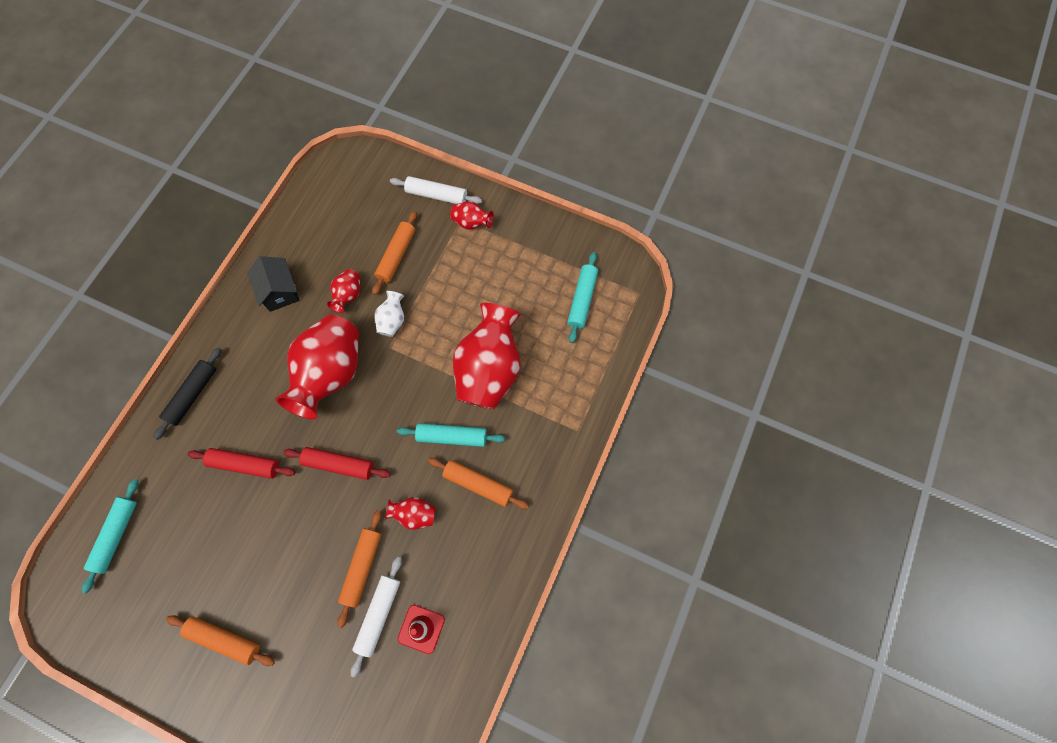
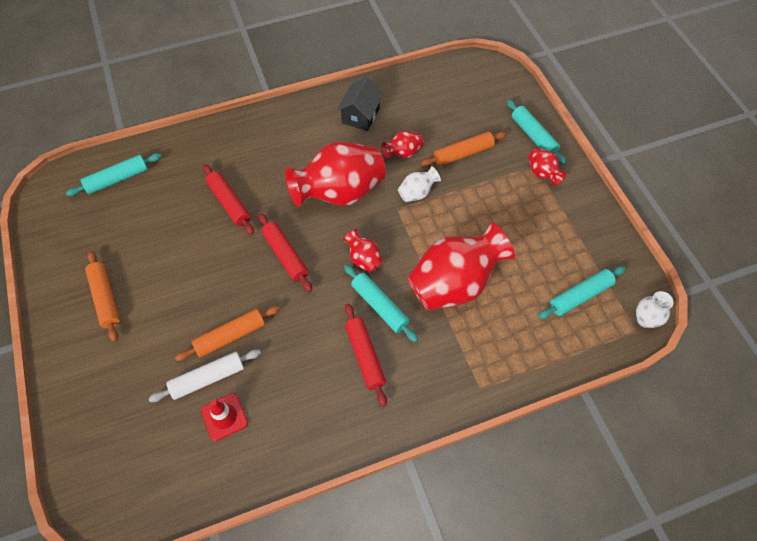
camera: 45 degrees right, 10 degrees down
black rolling pin [154,347,222,440] -> none
red vase [385,497,436,530] -> red vase moved to [343,229,383,273]
white rolling pin [390,176,482,204] -> turquoise rolling pin [506,99,566,165]
orange rolling pin [428,458,529,509] -> red rolling pin [345,304,387,406]
none -> white vase [636,291,674,328]

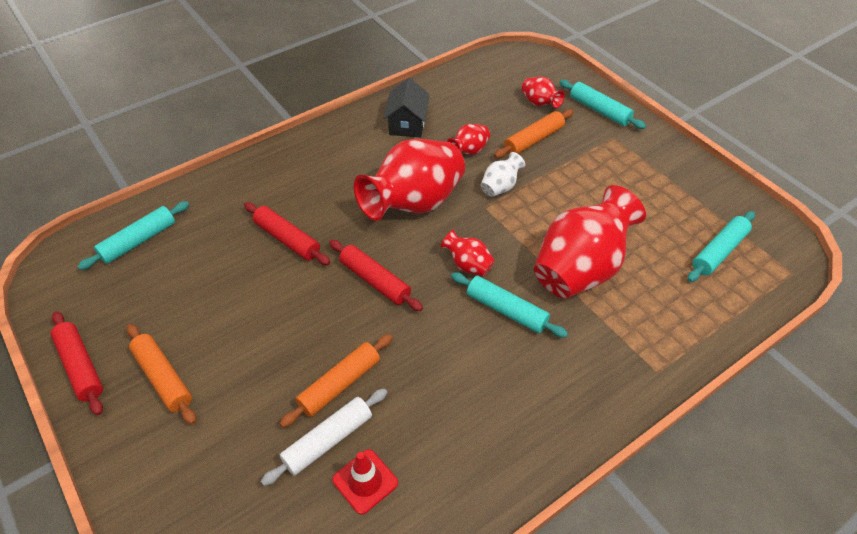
camera: 15 degrees left, 10 degrees down
red rolling pin [345,304,387,406] -> red rolling pin moved to [51,311,103,415]
red vase [528,148,566,185] -> red vase moved to [521,77,565,108]
white vase [636,291,674,328] -> none

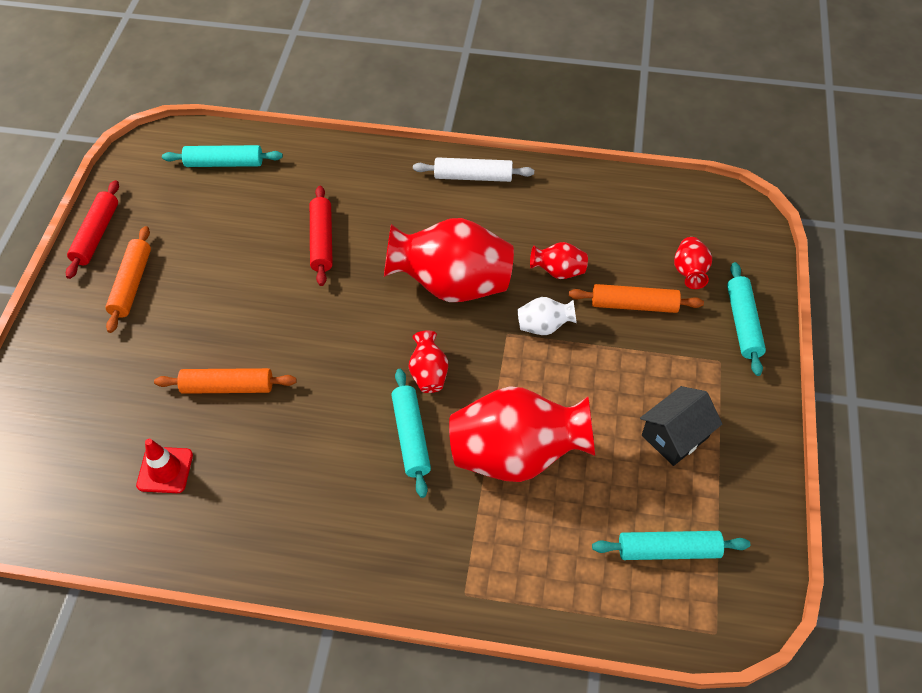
camera: 45 degrees right, 5 degrees up
white rolling pin [261,389,387,486] -> white rolling pin moved to [413,157,534,182]
red rolling pin [329,240,423,311] -> none
black house [384,78,430,137] -> black house moved to [640,386,722,466]

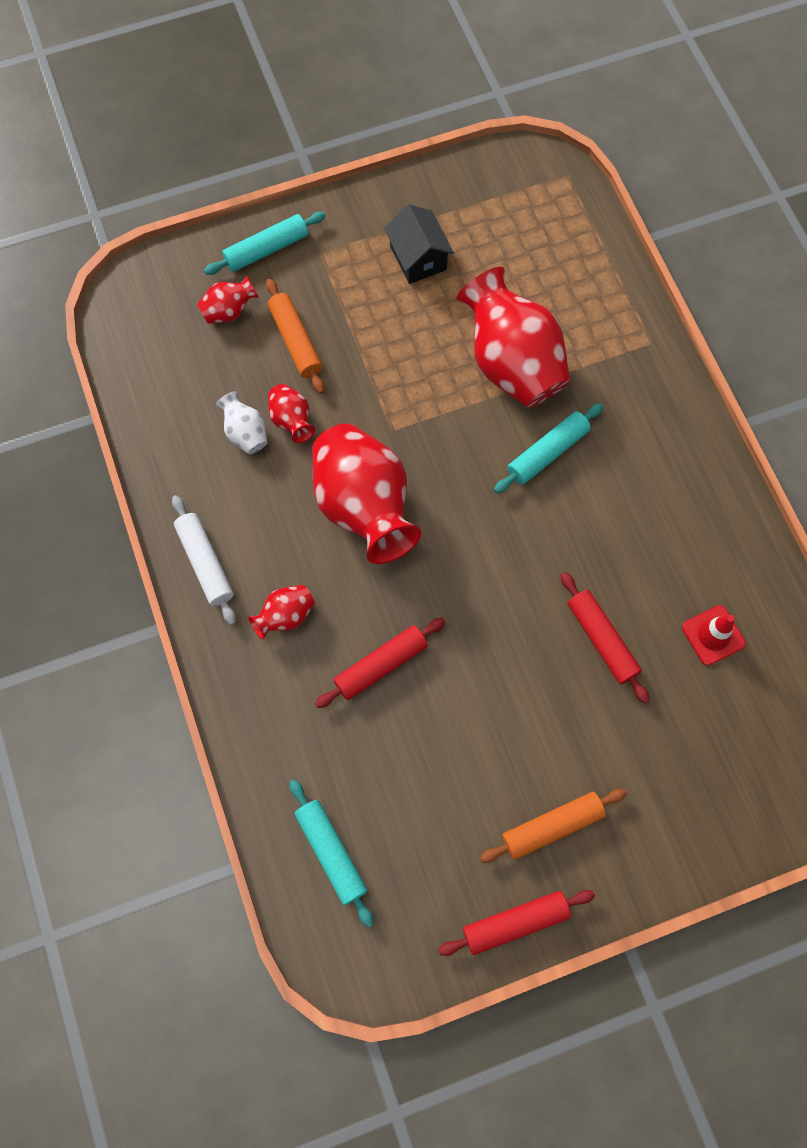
camera: 120 degrees left, 15 degrees up
orange rolling pin [154,368,297,394] -> red rolling pin [560,572,650,703]
red vase [409,330,448,393] -> red vase moved to [248,585,315,640]
white vase [518,297,577,335] -> white vase moved to [216,391,267,454]
turquoise rolling pin [592,531,750,560] -> none
black house [640,386,722,466] -> black house turned 45 degrees clockwise [384,204,454,284]

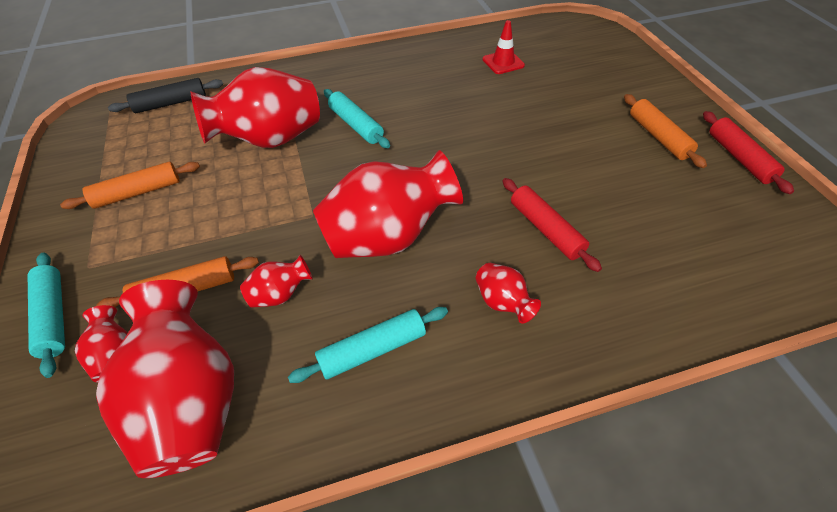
camera: 85 degrees left, 20 degrees down
white rolling pin [172,495,236,625] -> none
white vase [216,391,267,454] -> none
turquoise rolling pin [289,779,374,928] -> turquoise rolling pin moved to [288,307,448,383]
black house [384,204,454,284] -> orange rolling pin [60,162,200,209]
red rolling pin [560,572,650,703] -> none
none -> red vase [96,280,234,478]
none -> black rolling pin [108,78,223,113]

